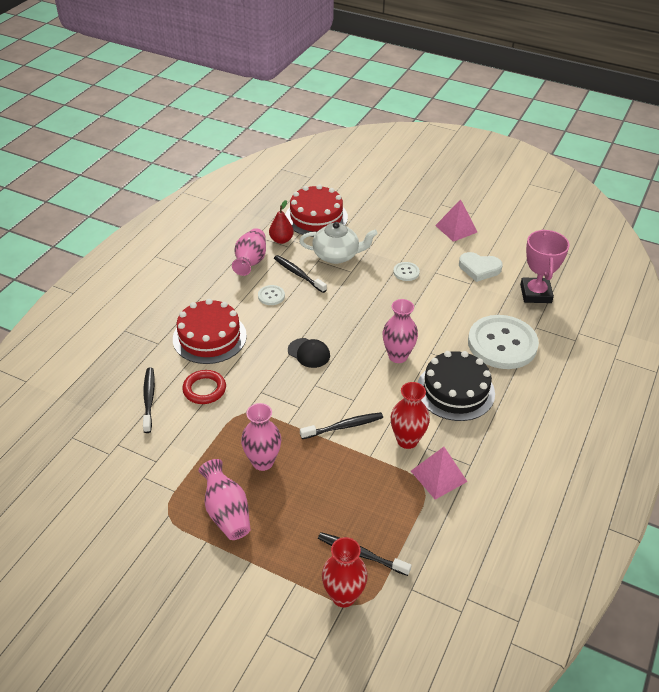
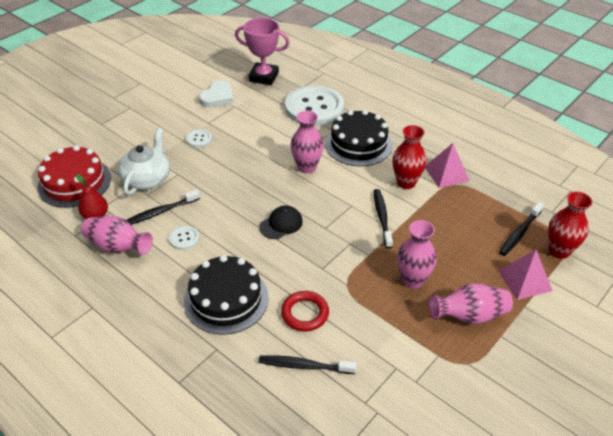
camera: 75 degrees left, 0 degrees up
red cake [173,299,247,364] -> black cake [184,255,269,335]
pink pyramid [435,199,477,242] -> pink pyramid moved to [498,250,552,300]

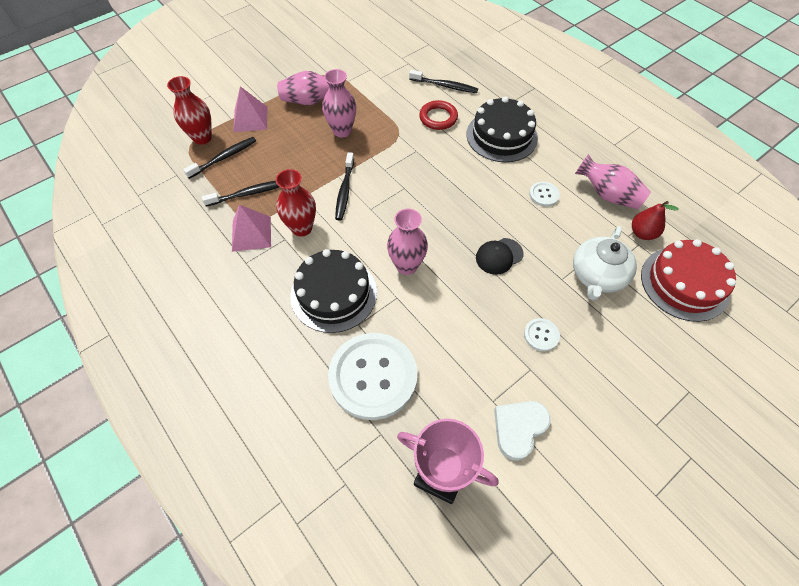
camera: 170 degrees left, 15 degrees up
black toothbrush [127,190,200,225] -> black toothbrush moved to [202,181,279,207]
black cap [259,206,303,239] -> black cap moved to [476,238,524,275]

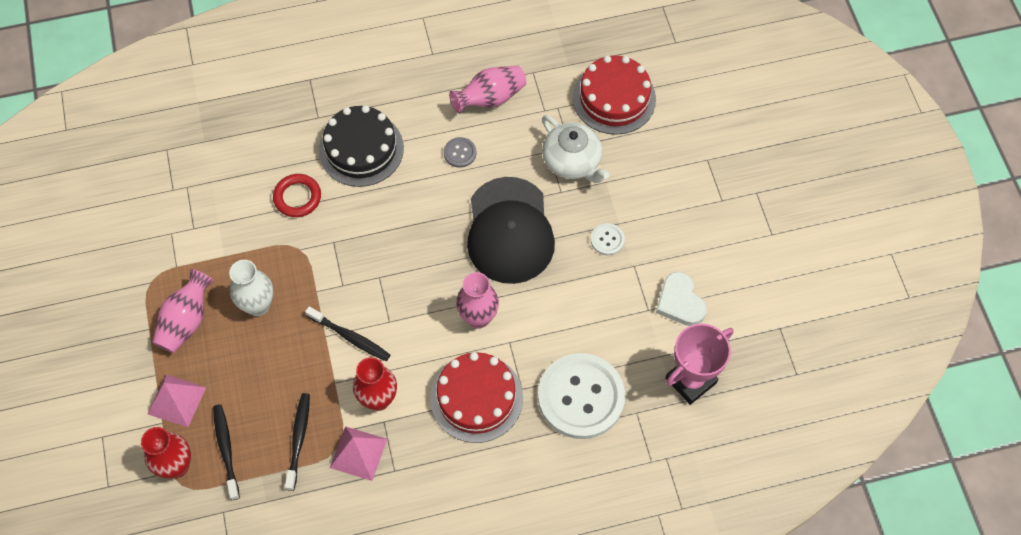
camera: 65 degrees left, 5 degrees up
black cake [290,249,377,333] -> red cake [430,352,523,443]
pink vase [322,69,356,137] -> white vase [229,260,273,316]
black toothbrush [409,70,478,93] -> none
black cap [476,238,524,275] -> black cap [467,177,555,284], size x2.22
white button [529,182,560,207] -> grey button [444,137,476,168]
red pear [632,201,679,240] -> none

